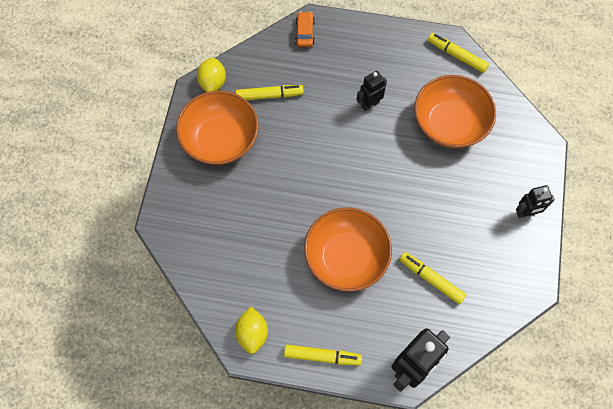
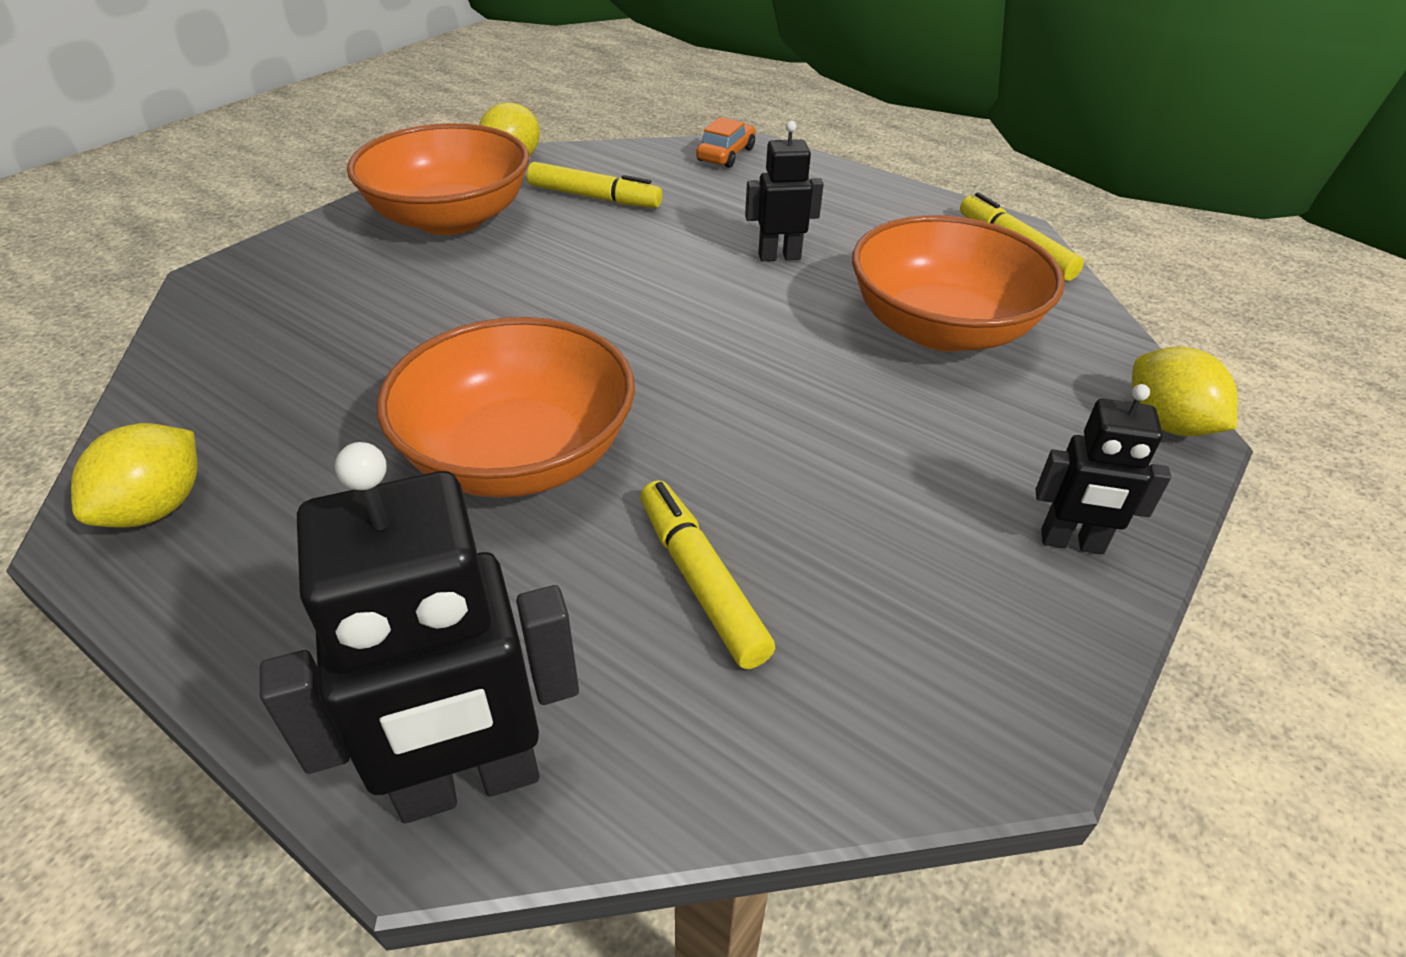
camera: 25 degrees right, 25 degrees down
yellow marker [284,345,362,366] -> none
none -> yellow lemon [1132,347,1237,436]

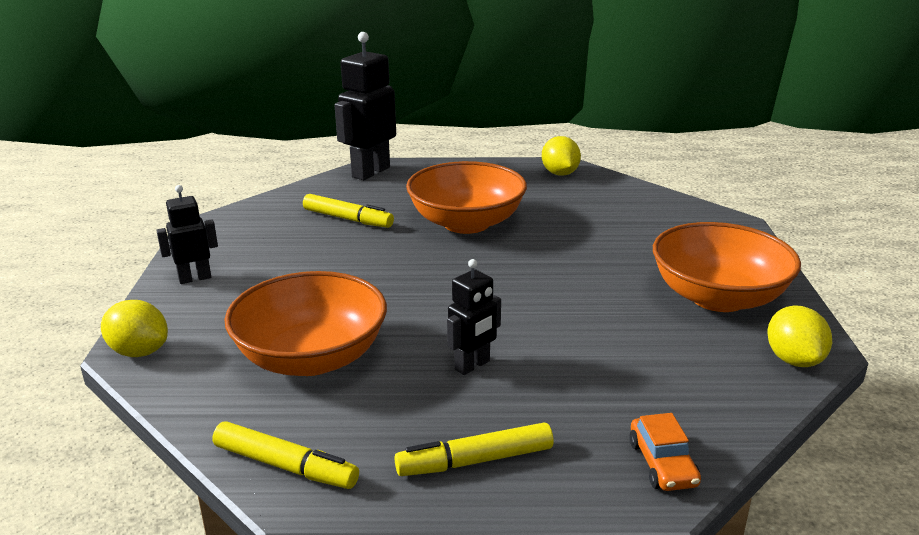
camera: 145 degrees right, 15 degrees down
yellow marker [527,162,662,208] -> yellow marker moved to [395,423,554,476]

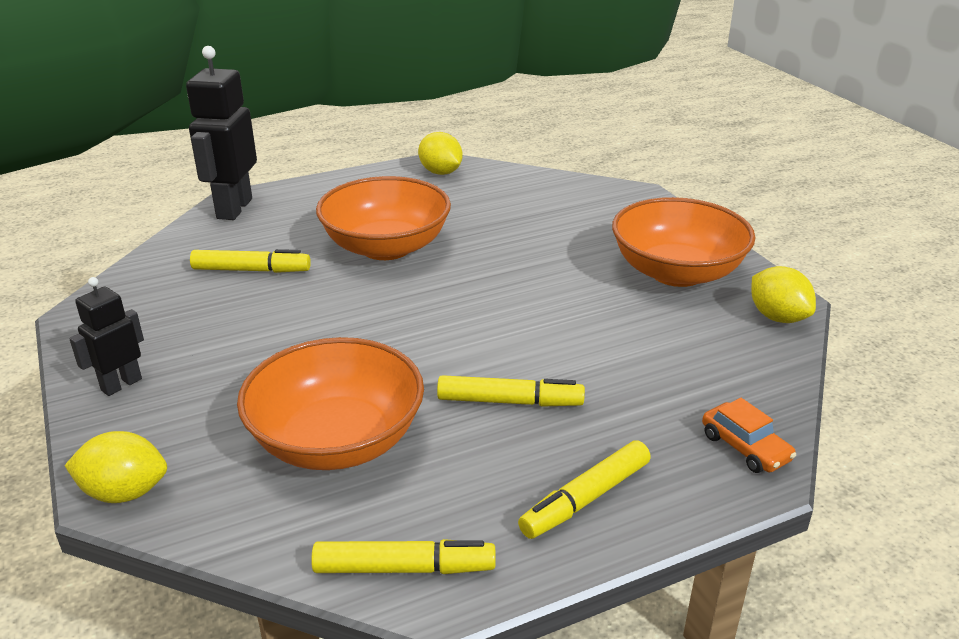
camera: 25 degrees left, 5 degrees up
black robot [447,259,501,375] -> yellow marker [437,375,585,407]

